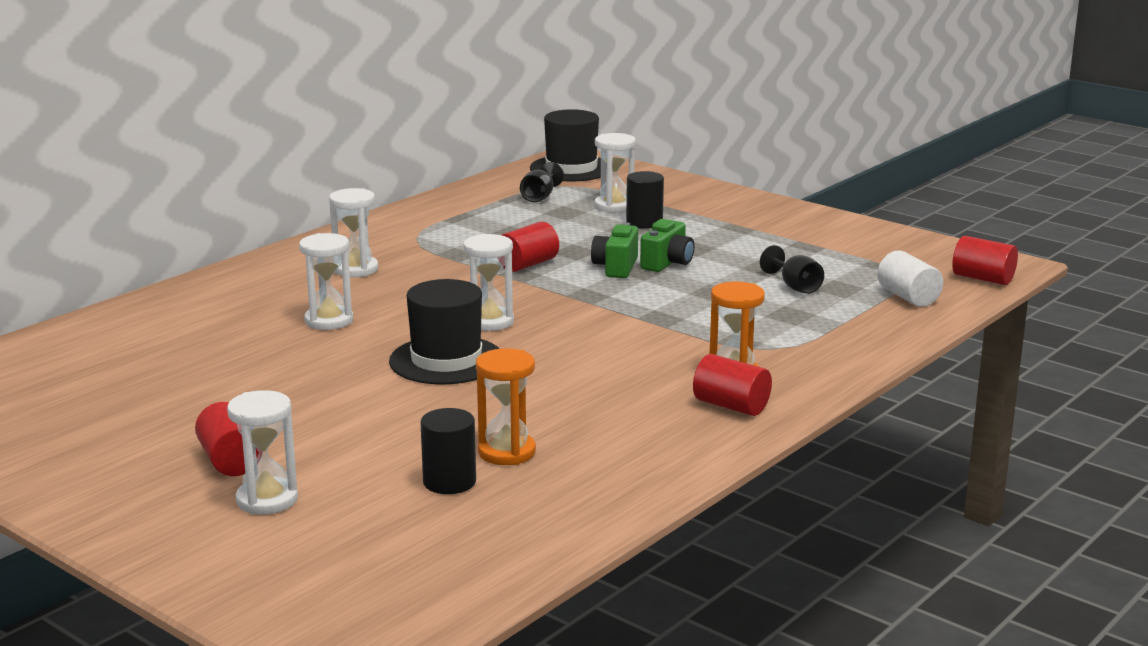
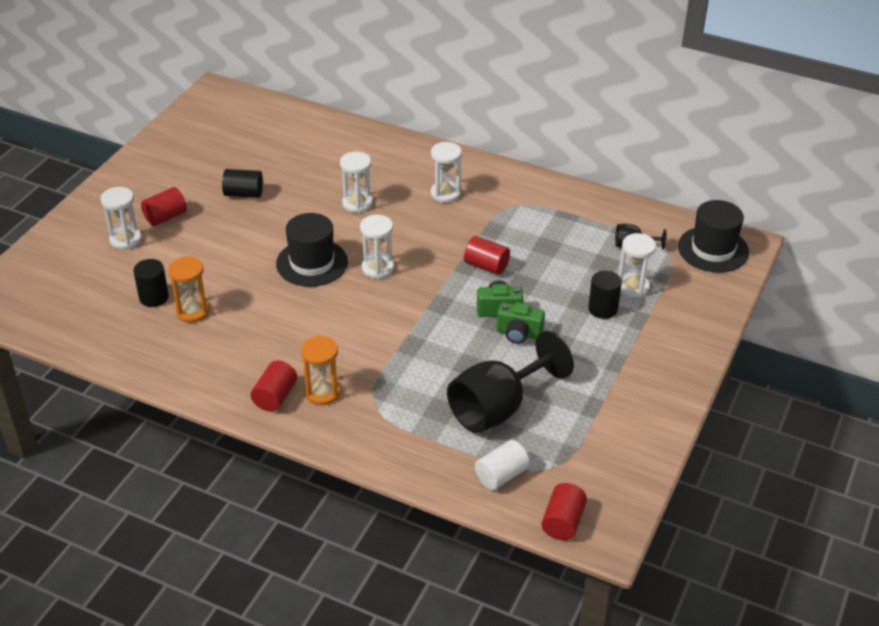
camera: 75 degrees right, 20 degrees up
black goblet [760,245,824,294] -> black goblet [447,331,574,433], size x2.24
none -> black cylinder [222,169,263,198]

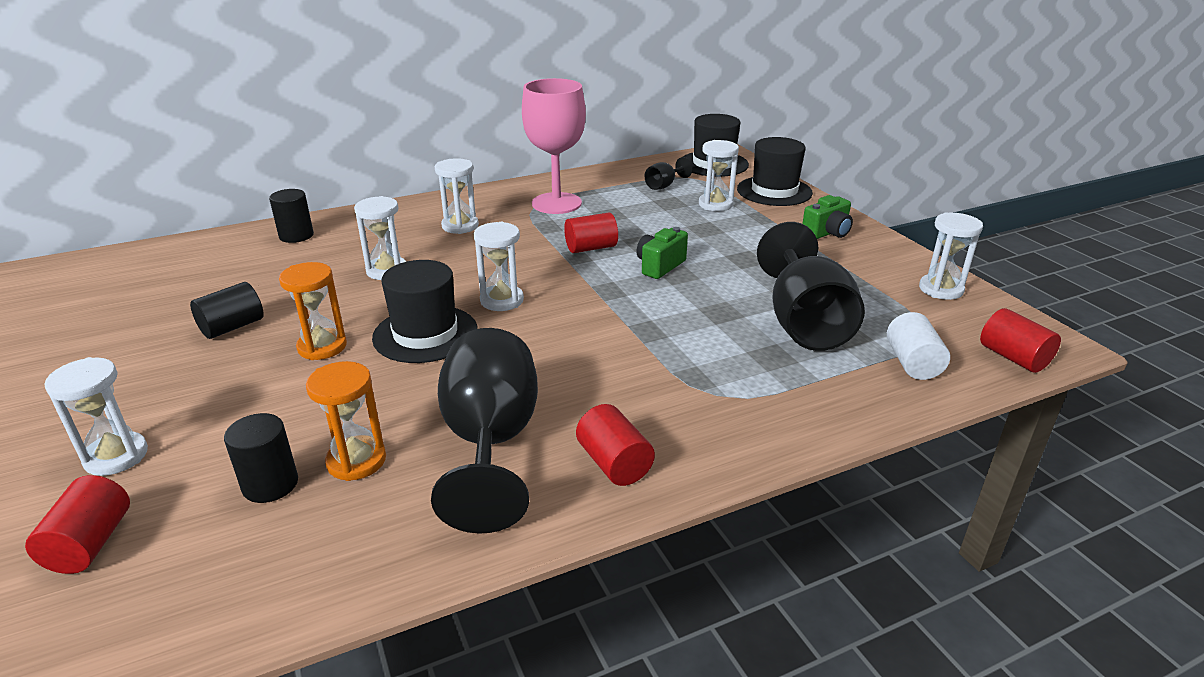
camera: 50 degrees left, 10 degrees down
red cylinder [141,187,187,226] -> red cylinder moved to [25,475,130,574]
orange hourglass [301,335,341,406] -> orange hourglass moved to [279,262,347,360]
green camera [497,302,545,344] -> green camera moved to [802,195,853,239]
black cylinder [588,271,622,319] -> black cylinder moved to [269,189,314,243]
none -> black goblet [431,328,538,534]
none -> pink goblet [522,78,586,214]
none -> black hat [737,137,813,206]
none -> white hourglass [919,212,983,300]

